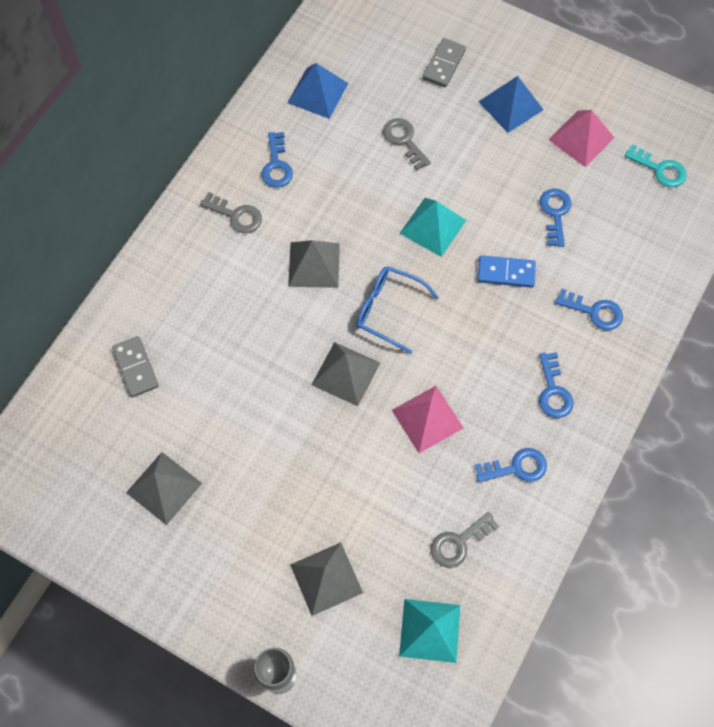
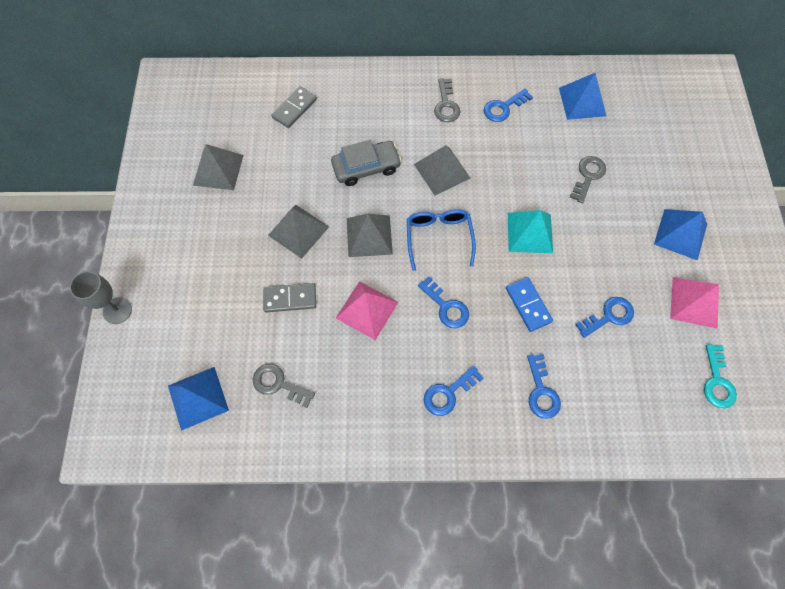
camera: 60 degrees right, 0 degrees up
grey pyramid [290,542,363,616] -> grey pyramid moved to [268,205,329,259]
turquoise pyramid [399,599,461,663] -> blue pyramid [168,367,229,431]
grey domino [423,38,466,88] -> grey domino moved to [263,283,316,312]
blue key [475,448,547,482] -> blue key moved to [418,276,469,328]
none -> grey car [331,140,402,186]

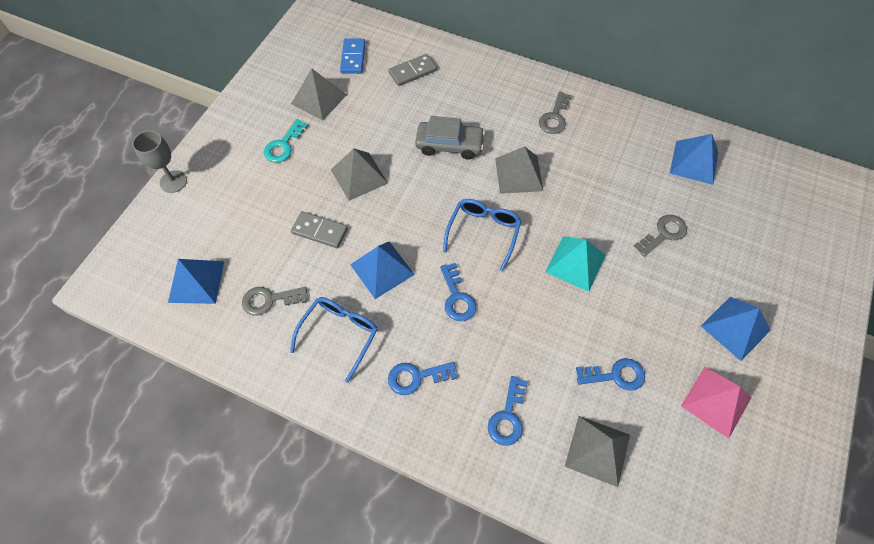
camera: 25 degrees right, 5 degrees down
grey key [253,364,315,408] -> grey key turned 60 degrees counterclockwise [242,287,307,316]
pink pyramid [336,281,398,340] -> blue pyramid [350,242,415,299]
grey pyramid [347,214,393,257] -> grey pyramid moved to [565,416,630,487]
blue key [484,88,533,122] -> none
blue domino [506,277,553,332] -> blue domino moved to [340,38,366,74]
turquoise key [704,344,737,408] -> turquoise key moved to [264,119,308,163]
none -> blue glasses [290,297,378,383]

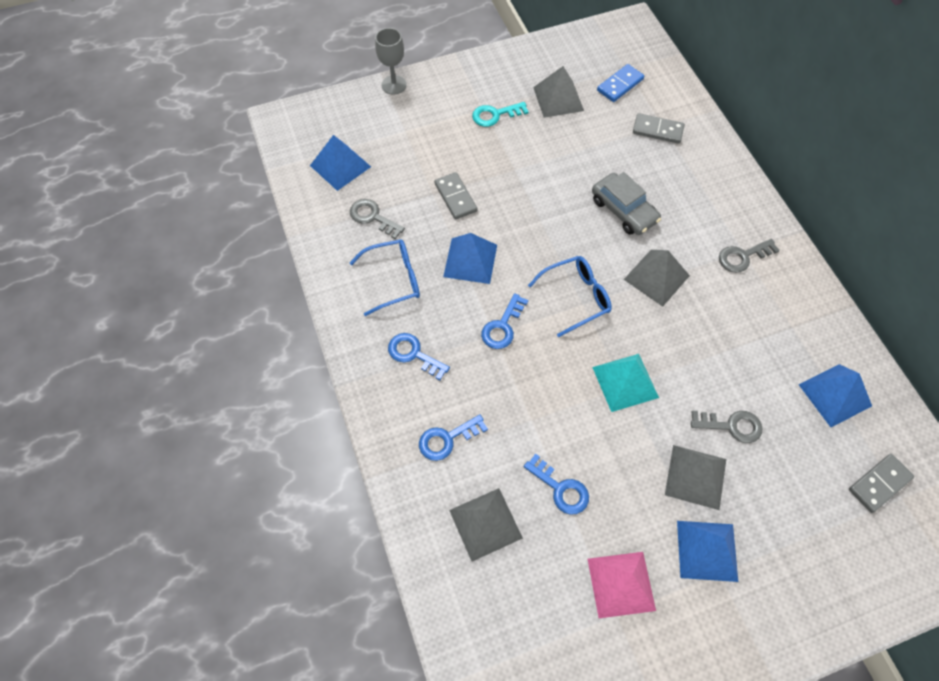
camera: 45 degrees right, 0 degrees up
grey pyramid [331,148,388,201] -> grey pyramid moved to [665,445,726,510]
none -> grey domino [849,454,914,513]

